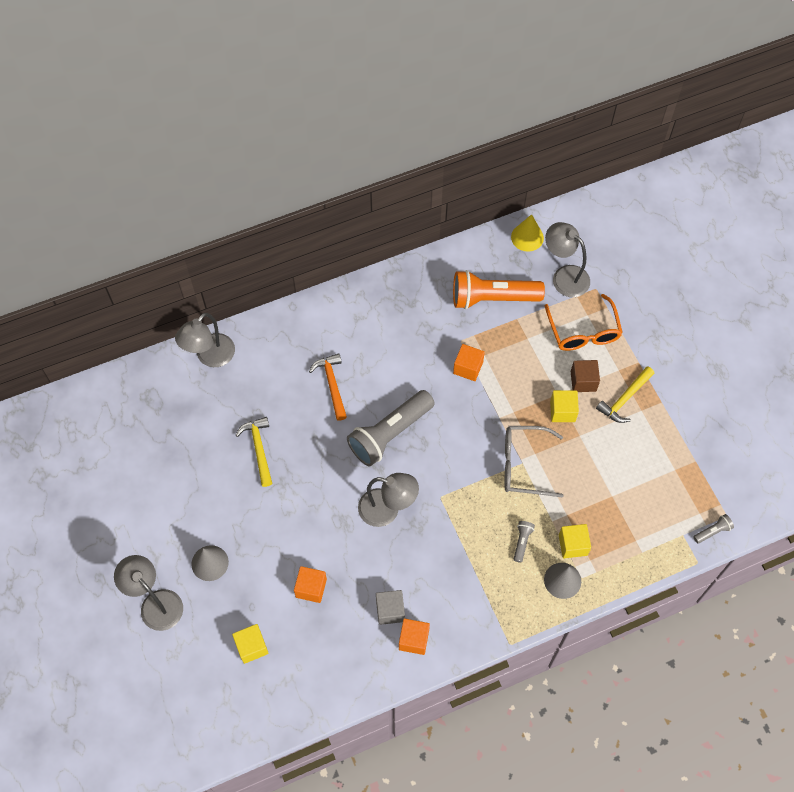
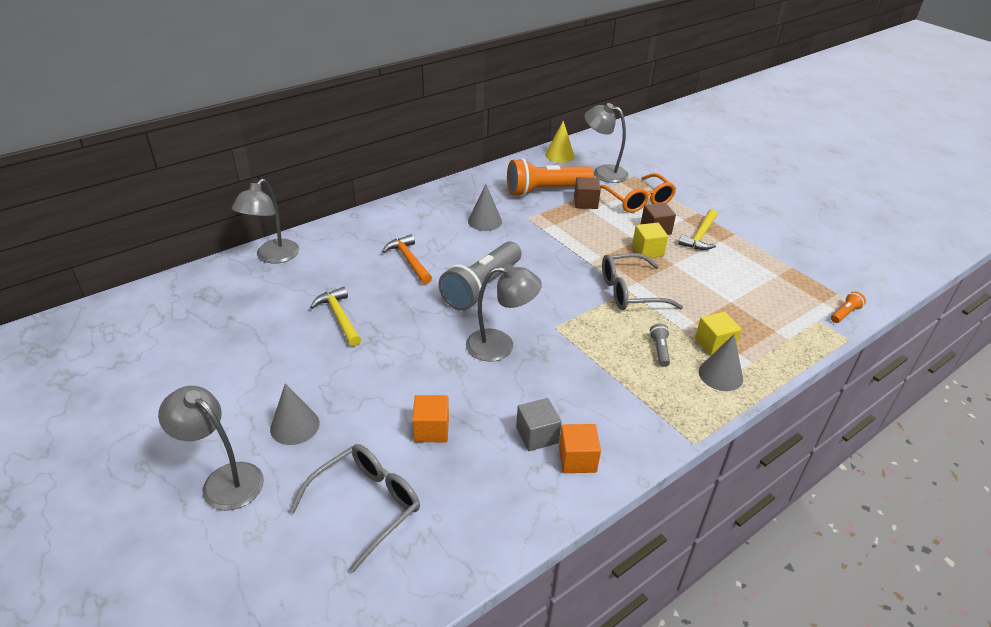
camera: 15 degrees left, 25 degrees down
yellow cube [232,624,269,664] -> grey glasses [289,444,420,573]
orange cube [453,344,485,381] -> none
grey flashlight [693,514,734,543] -> orange flashlight [831,291,866,323]
none -> grey cone [468,184,502,231]
none -> brown cube [574,177,601,209]

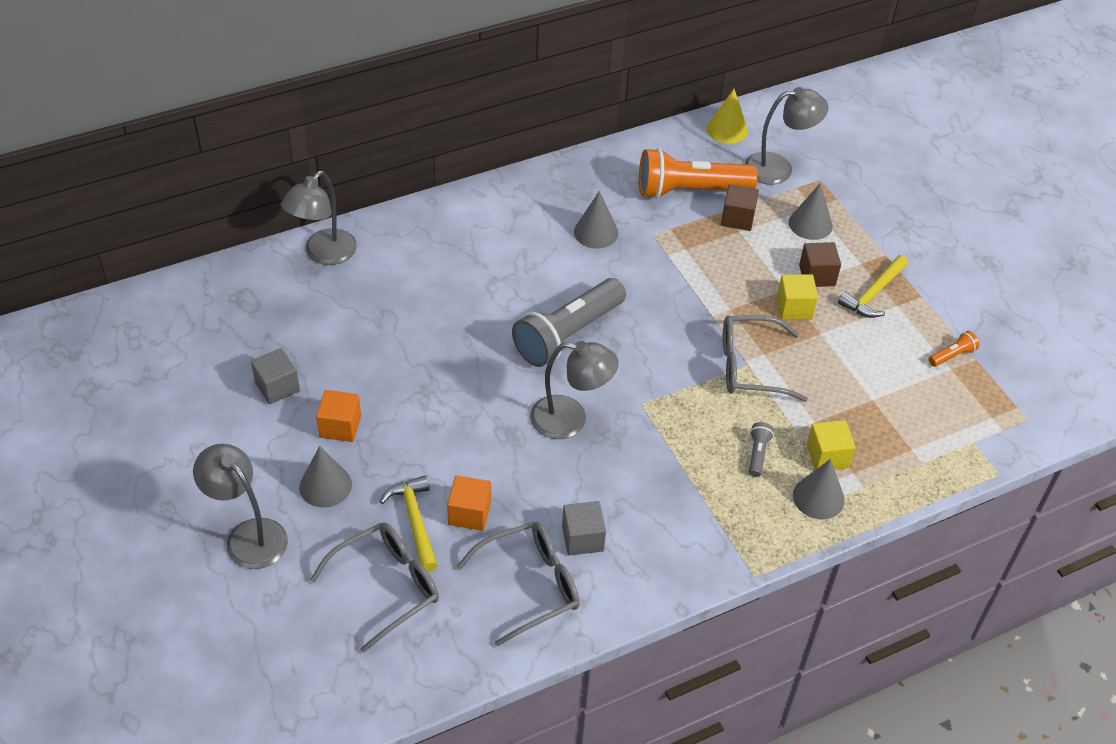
camera: 10 degrees right, 10 degrees up
yellow hammer [310,287,361,347] -> yellow hammer moved to [380,475,438,572]
orange hammer [382,234,432,284] -> none
orange cube [559,424,601,473] -> orange cube moved to [316,390,361,442]
grey lamp [584,103,628,183] -> grey lamp turned 135 degrees clockwise [745,87,829,185]
orange glasses [600,173,676,213] -> grey cone [789,183,833,240]
orange flashlight [831,291,866,323] -> orange flashlight moved to [929,331,979,367]
none -> grey cube [251,348,300,404]
none -> grey glasses [457,522,580,647]

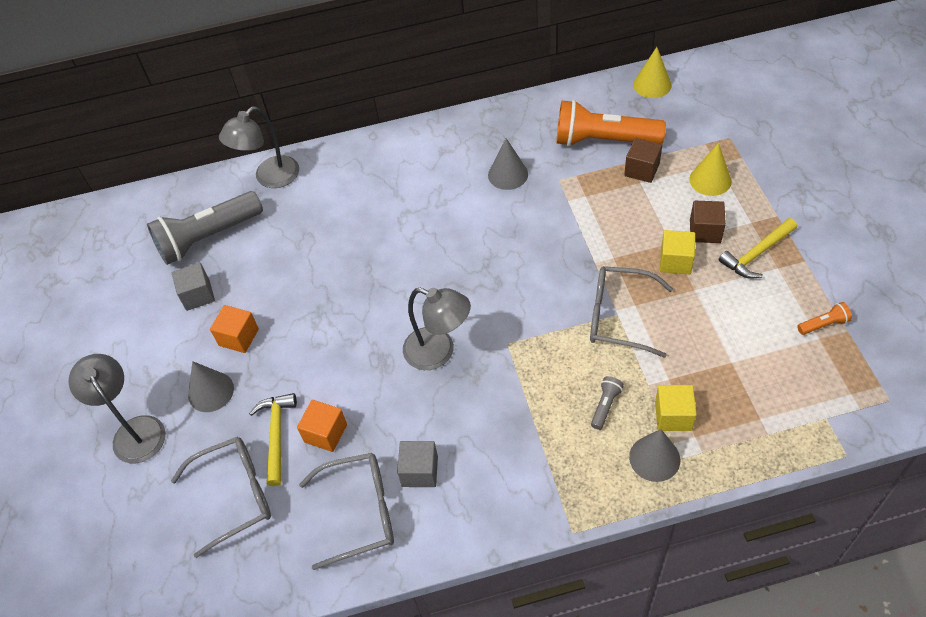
camera: 20 degrees right, 5 degrees up
grey flashlight [512,278,626,367] -> grey flashlight moved to [147,191,263,265]
grey lamp [745,87,829,185] -> none
grey cone [789,183,833,240] -> yellow cone [689,143,732,196]

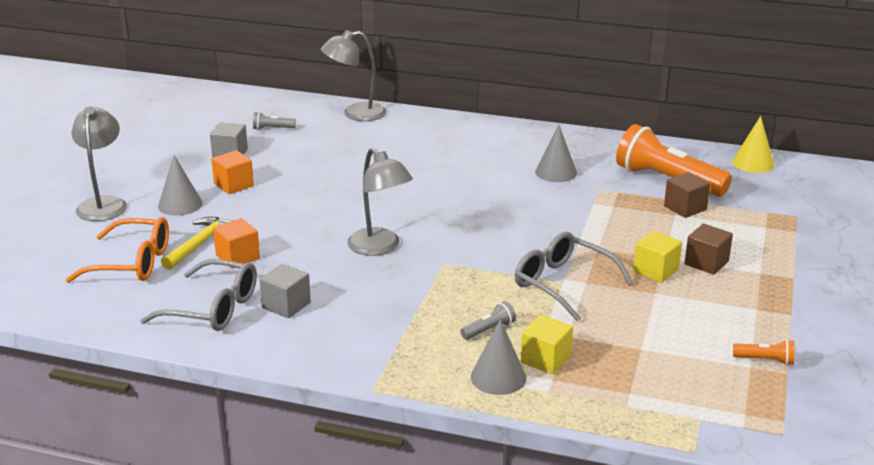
camera: 25 degrees right, 25 degrees down
grey flashlight [147,191,263,265] -> grey flashlight [253,112,296,130], size x0.41
grey glasses [171,437,271,558] -> orange glasses [66,217,169,283]
yellow cone [689,143,732,196] -> none
yellow hammer [718,218,797,279] -> none

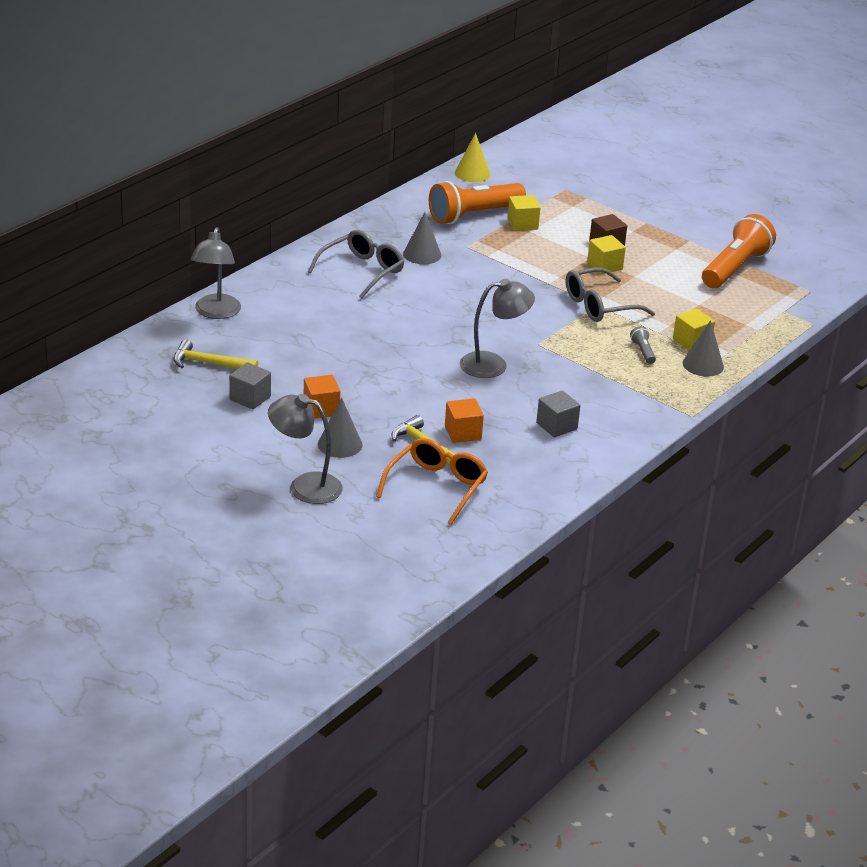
camera: 70 degrees left, 5 degrees up
grey glasses [140,259,257,331] -> grey glasses moved to [308,230,404,299]
grey flashlight [253,112,296,130] -> yellow hammer [173,339,258,369]
brown cube [664,172,710,218] -> yellow cube [508,195,541,231]
orange flashlight [733,339,795,365] -> orange flashlight [702,214,776,288], size x2.43

